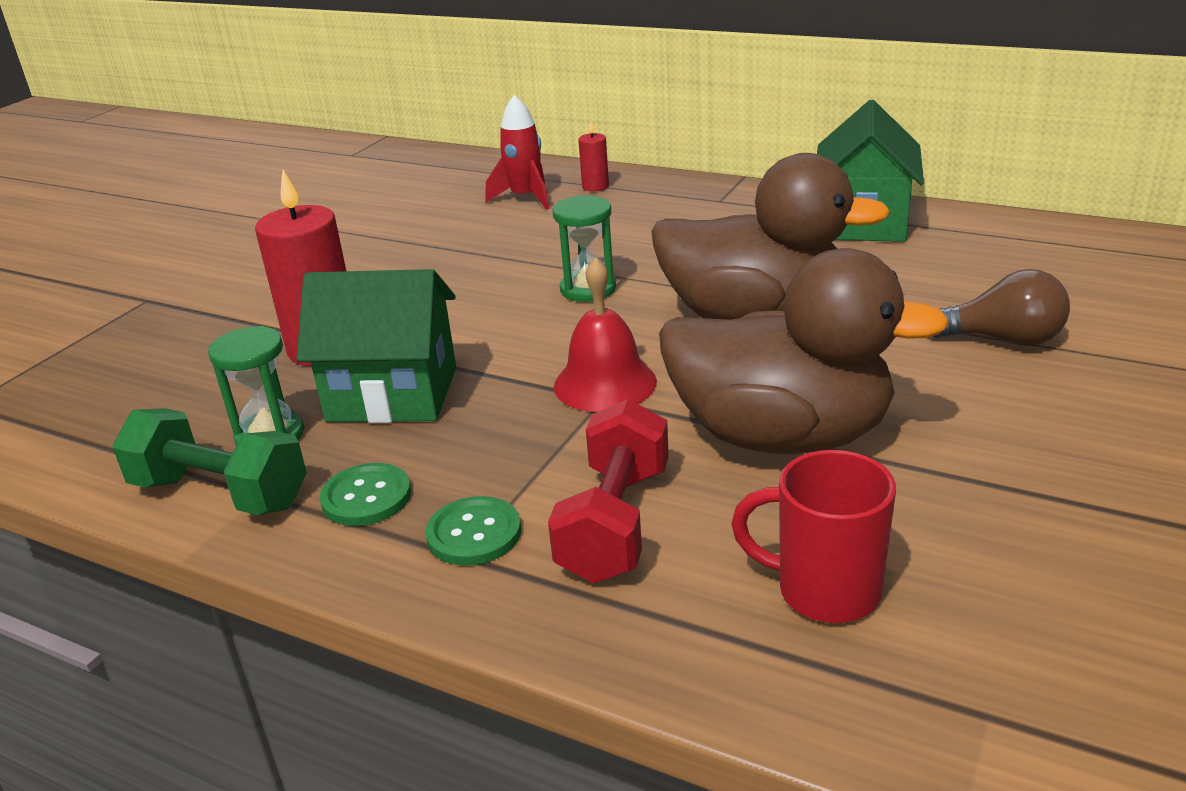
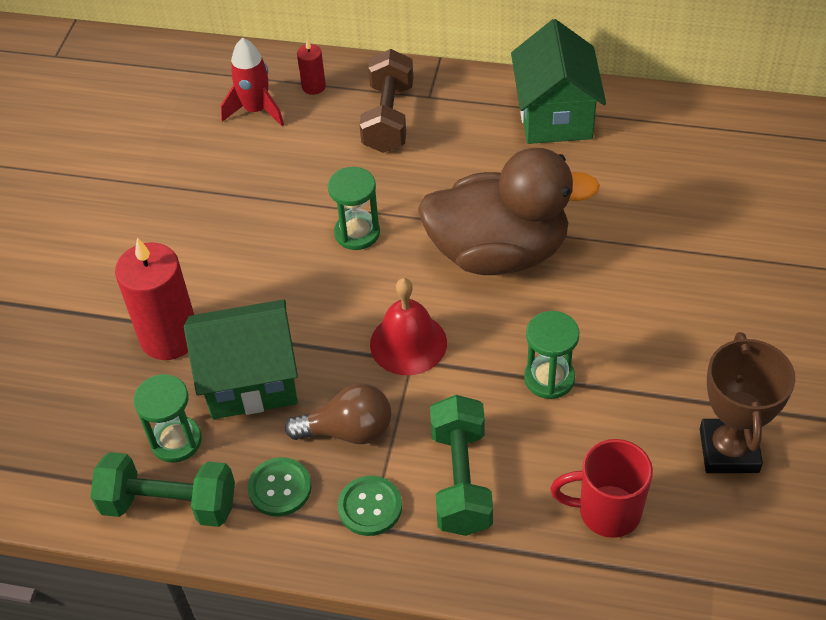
camera: 15 degrees left, 20 degrees up
red dumbbell [548,399,669,583] -> green dumbbell [430,395,493,536]
brown duck [659,248,950,454] -> green hourglass [524,311,579,399]
brown light bulb [932,269,1070,346] -> brown light bulb moved to [285,383,391,444]
none -> brown dumbbell [359,49,413,153]
none -> brown trophy [700,332,796,473]

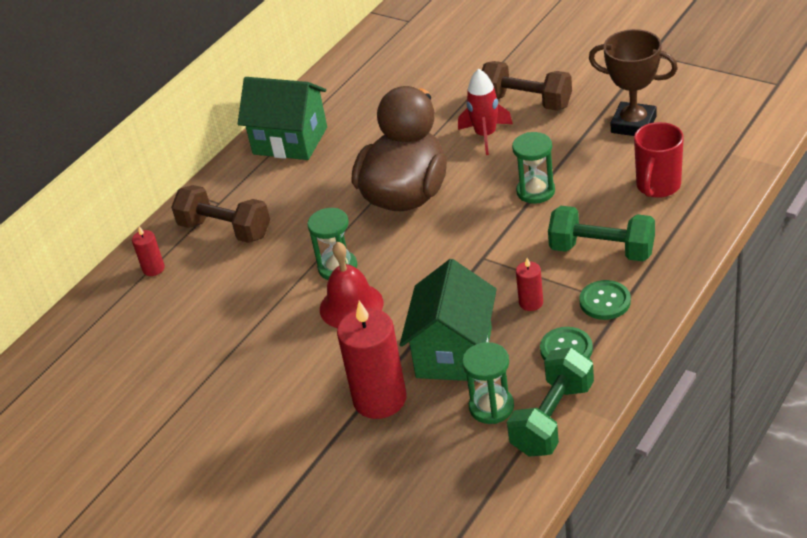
camera: 65 degrees left, 10 degrees down
red rocket [221,38,284,126] -> red rocket moved to [458,69,513,155]
brown light bulb [285,383,391,444] -> red candle [516,258,543,311]
red bell [370,278,447,375] -> red bell moved to [320,241,384,328]
none -> brown dumbbell [482,61,572,111]

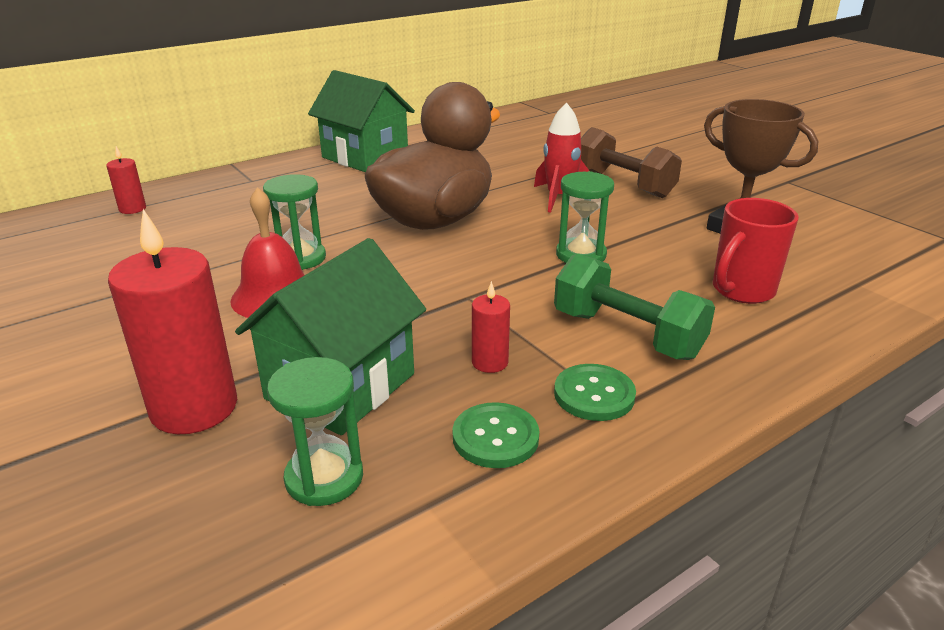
camera: 15 degrees right, 10 degrees down
brown dumbbell [171,185,270,243] -> none
green dumbbell [507,347,594,456] -> none

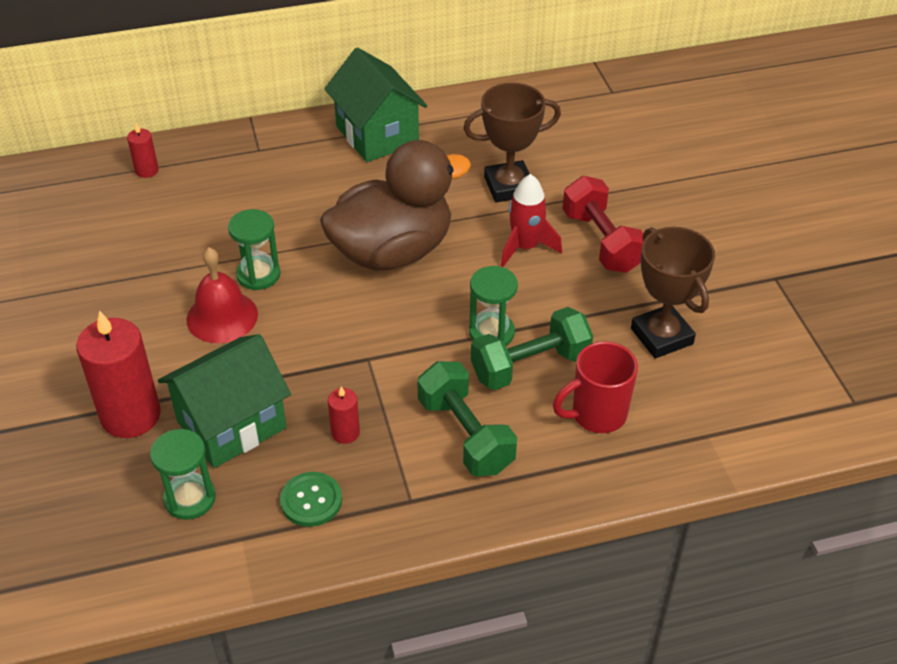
camera: 20 degrees right, 15 degrees up
green button [554,364,636,421] -> none
brown dumbbell [581,127,682,198] -> red dumbbell [562,176,644,273]
none -> brown trophy [463,83,561,202]
none -> green dumbbell [471,307,593,390]

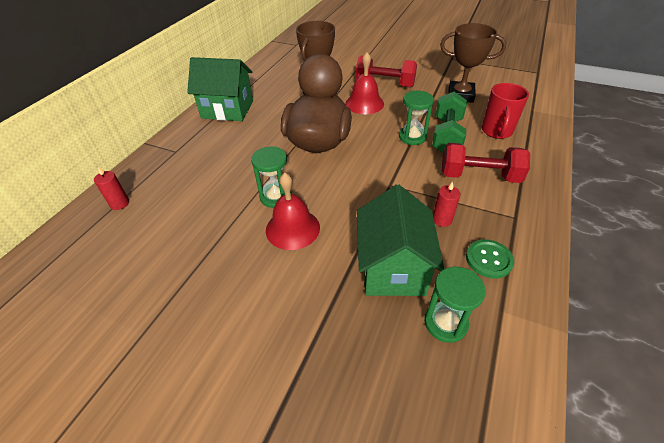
camera: 50 degrees left, 0 degrees up
red candle [76,310,161,438] -> none
green dumbbell [417,361,517,476] -> red dumbbell [442,143,530,183]
red rocket [501,174,562,267] -> red bell [345,52,384,114]

